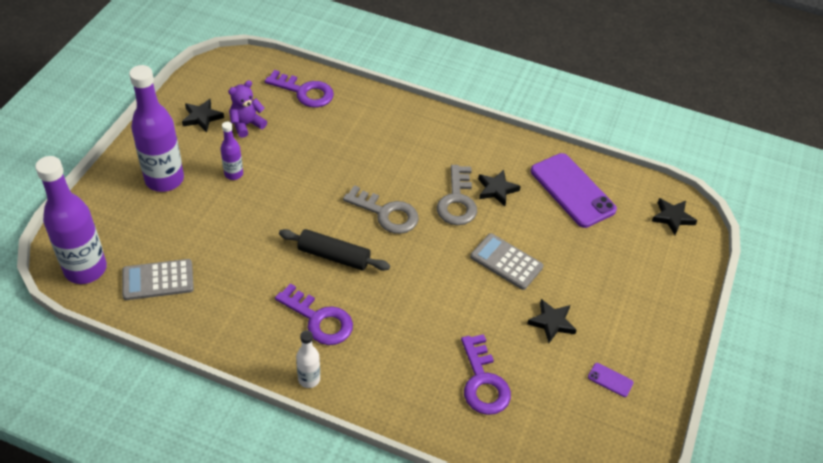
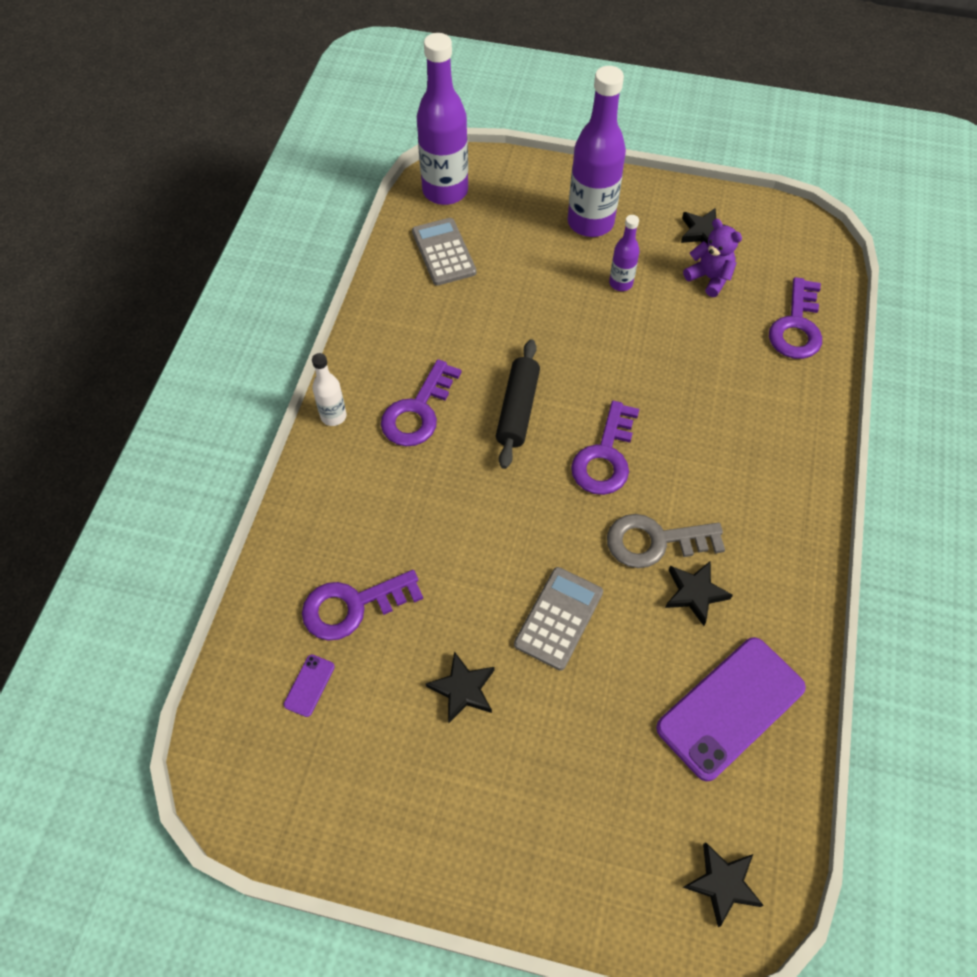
camera: 85 degrees right, 10 degrees up
grey key [343,185,419,234] -> purple key [571,401,639,495]
purple phone [588,363,634,397] -> purple phone moved to [284,655,335,717]

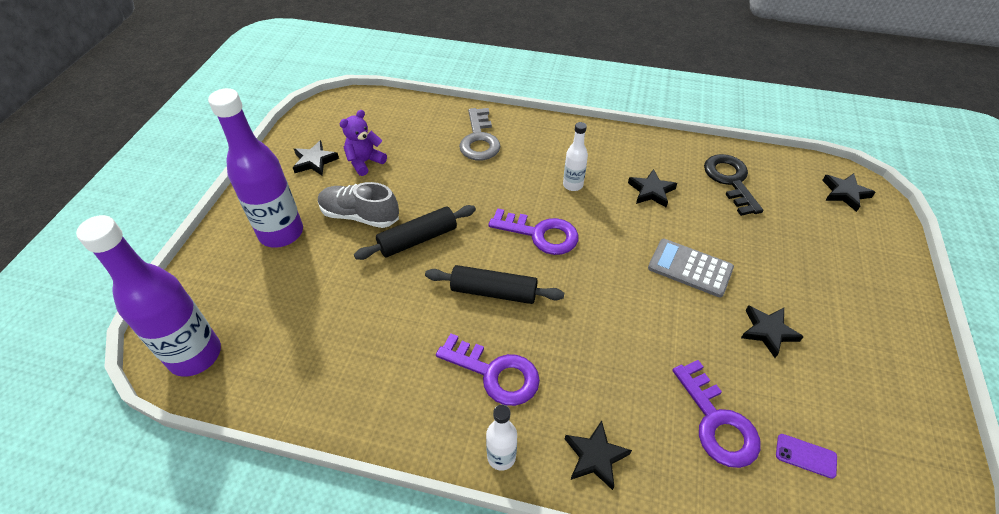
camera: 90 degrees left, 10 degrees down
grey calculator [412,218,477,286] -> none
grey key [607,514,725,568] -> grey key moved to [459,108,501,161]
purple bottle [609,215,640,291] -> grey shoe [318,182,399,228]
purple phone [656,637,806,781] -> black key [704,154,763,216]
purple key [769,277,822,359] -> none
none -> black rolling pin [354,205,476,260]
none -> white bottle [563,122,588,191]
none -> black star [565,420,632,490]

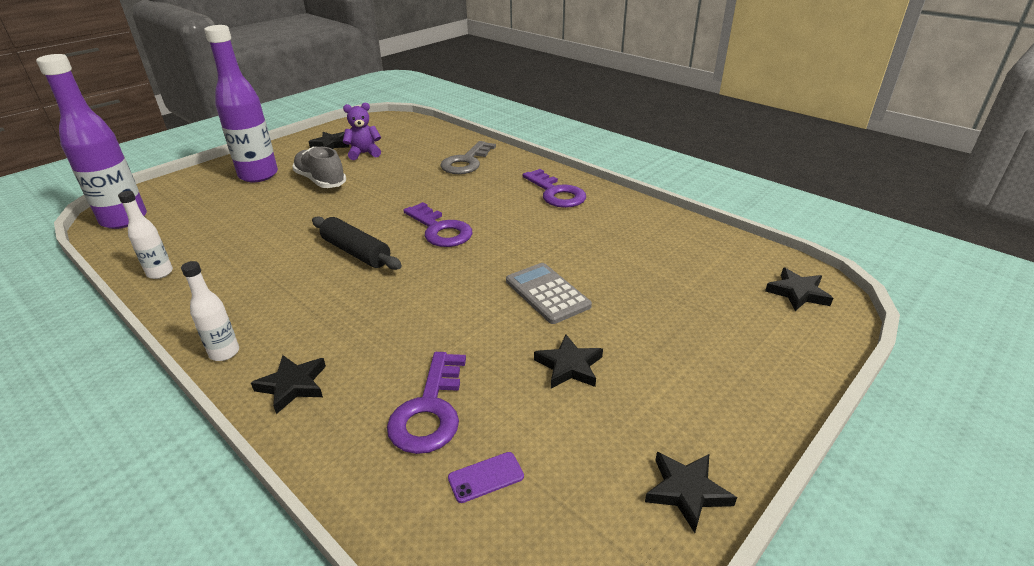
camera: 30 degrees right, 15 degrees down
black rolling pin [354,205,476,260] -> none
purple key [436,333,540,406] -> purple key moved to [523,169,586,208]
white bottle [563,122,588,191] -> white bottle moved to [118,191,173,279]
black star [628,169,677,208] -> black star moved to [645,452,737,533]
black key [704,154,763,216] -> none
purple phone [776,434,837,479] -> purple phone turned 75 degrees counterclockwise [448,452,524,503]

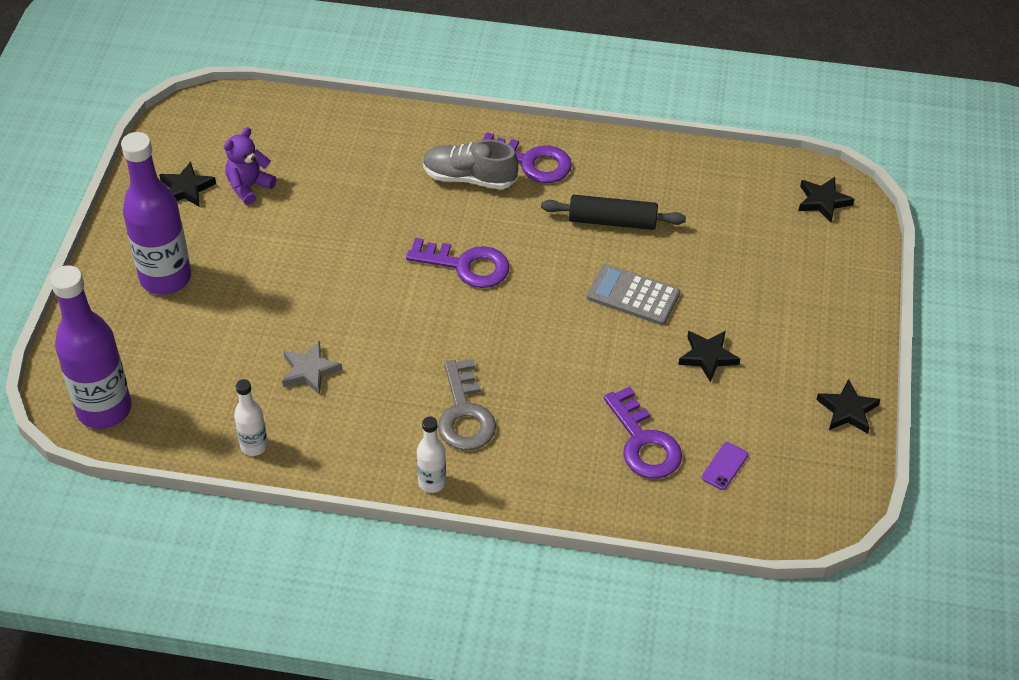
camera: 35 degrees left, 15 degrees up
black star [251,355,326,414] -> none
grey shoe [292,147,346,188] -> grey shoe moved to [423,139,518,190]
black rolling pin [312,216,402,270] -> black rolling pin moved to [541,195,686,230]
grey key [440,141,496,174] -> grey key moved to [438,359,496,450]
none -> grey star [282,341,342,395]

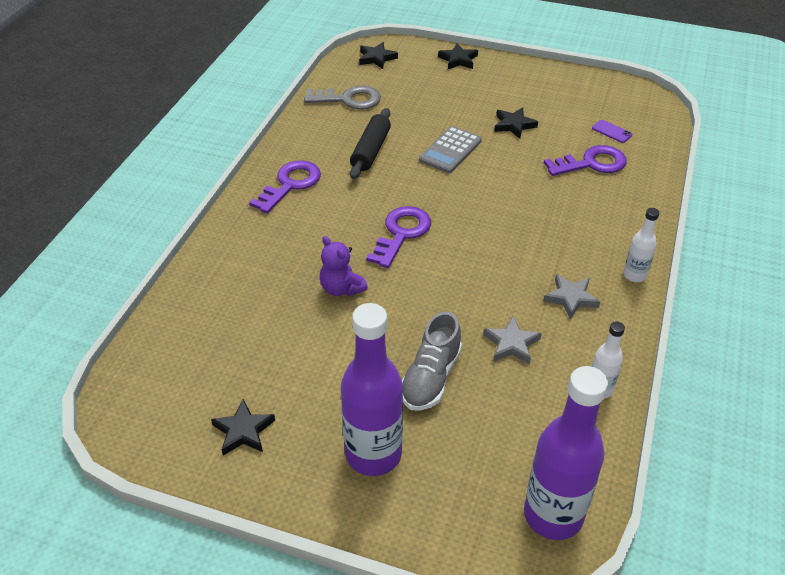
camera: 80 degrees left, 5 degrees down
purple teddy bear [224,127,276,205] -> purple teddy bear moved to [320,236,368,296]
grey shoe [423,139,518,190] -> grey shoe moved to [402,312,462,411]
grey key [438,359,496,450] -> grey key moved to [304,86,381,110]
black star [816,379,881,434] -> black star moved to [438,44,478,69]
none -> grey star [543,274,600,320]

